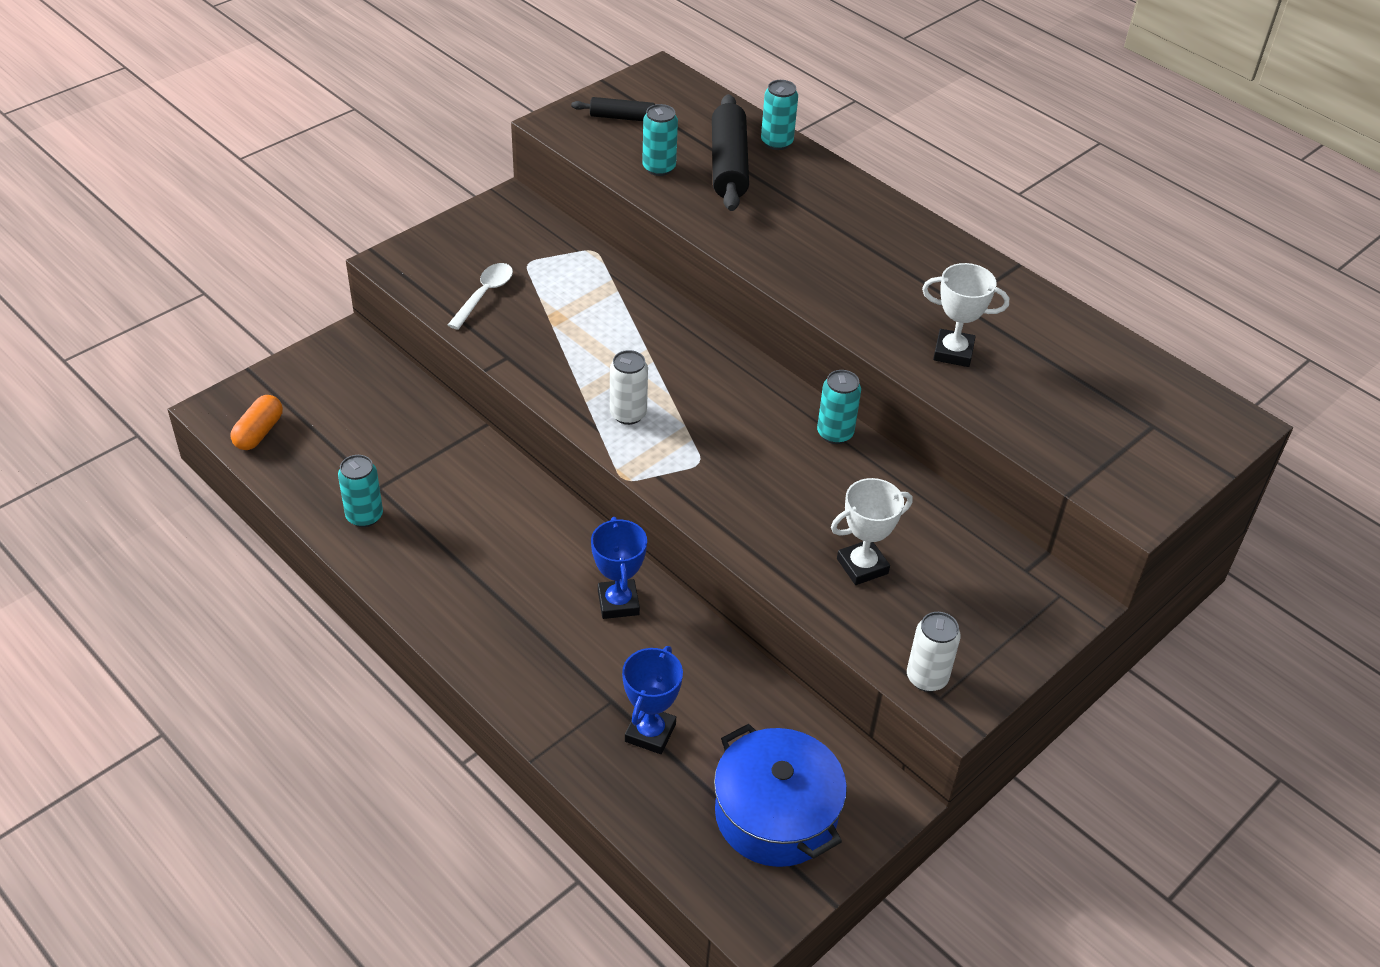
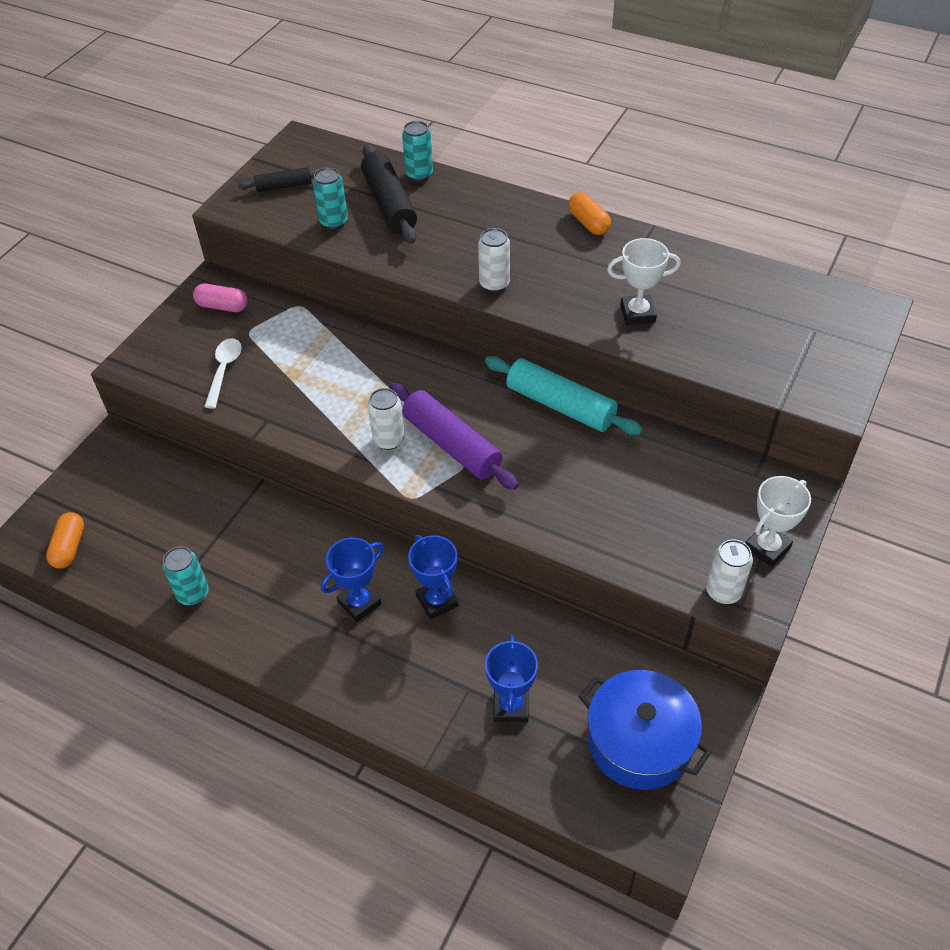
camera: 15 degrees left, 5 degrees up
turquoise can [817,370,861,444] -> turquoise rolling pin [485,356,643,435]
white trophy [831,478,913,585] -> white trophy moved to [745,476,811,567]
none -> pink capsule [193,284,248,312]
none -> blue trophy [321,538,384,622]
none -> purple rolling pin [389,383,519,490]
none -> white can [478,228,510,292]
none -> orange capsule [568,192,611,235]

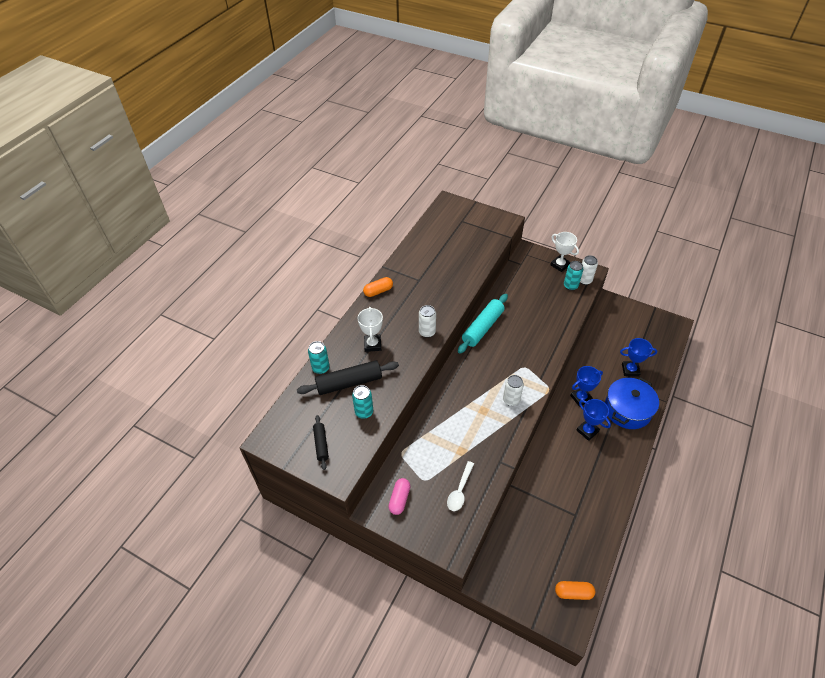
camera: 90 degrees left, 0 degrees up
turquoise can [163,546,209,605] -> turquoise can moved to [564,261,583,290]
white spoon [204,338,242,409] -> white spoon turned 75 degrees counterclockwise [447,461,474,511]
purple rolling pin [389,383,519,490] -> none
blue pot [579,670,712,790] -> blue pot moved to [605,377,659,429]
white trophy [607,238,681,325] -> white trophy moved to [358,307,383,352]

